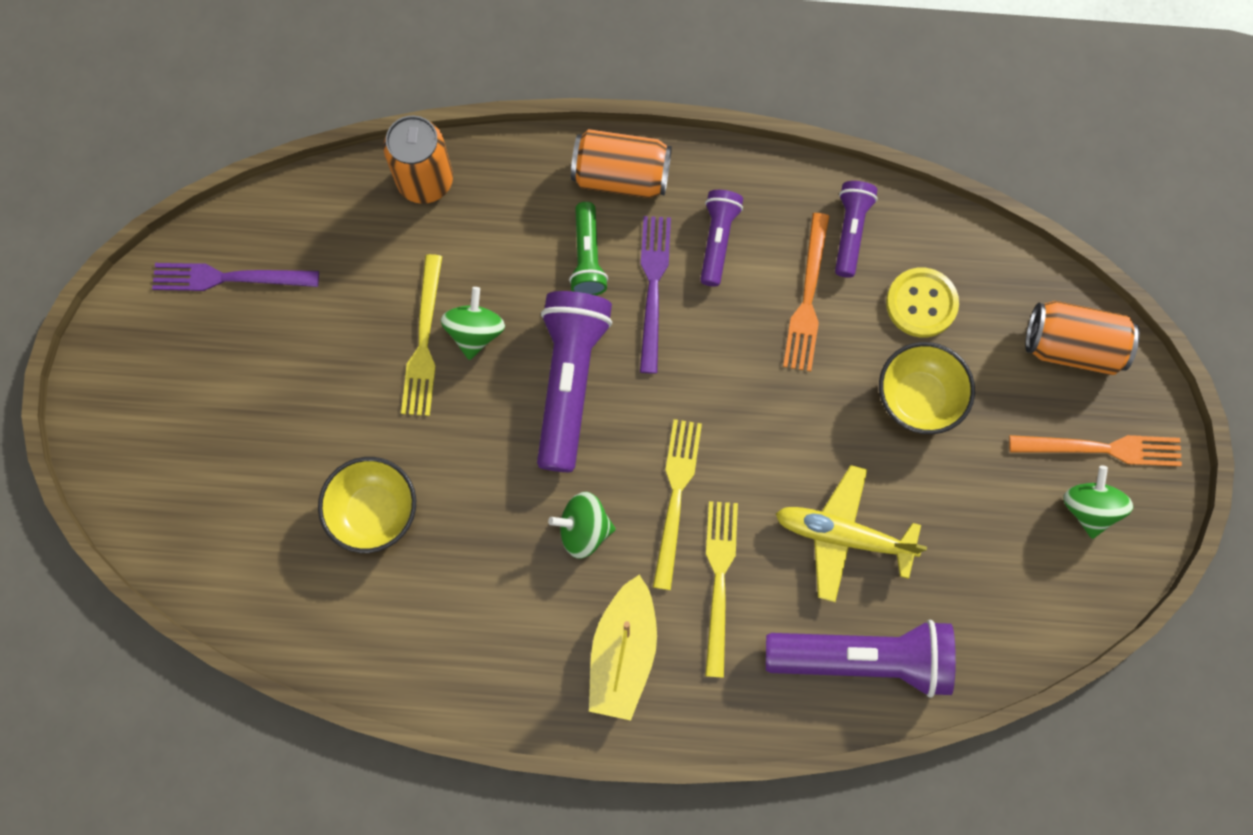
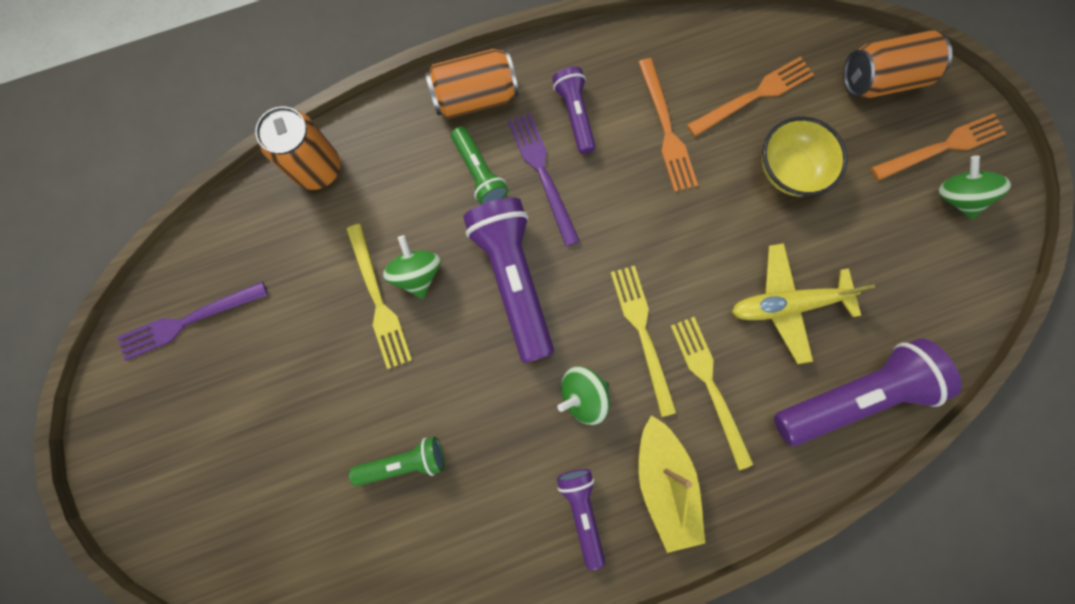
camera: 25 degrees left, 5 degrees up
yellow bowl [318,457,416,553] -> green flashlight [349,437,444,487]
purple flashlight [835,181,878,278] -> purple flashlight moved to [557,469,605,570]
yellow button [886,268,959,337] -> orange fork [687,56,814,137]

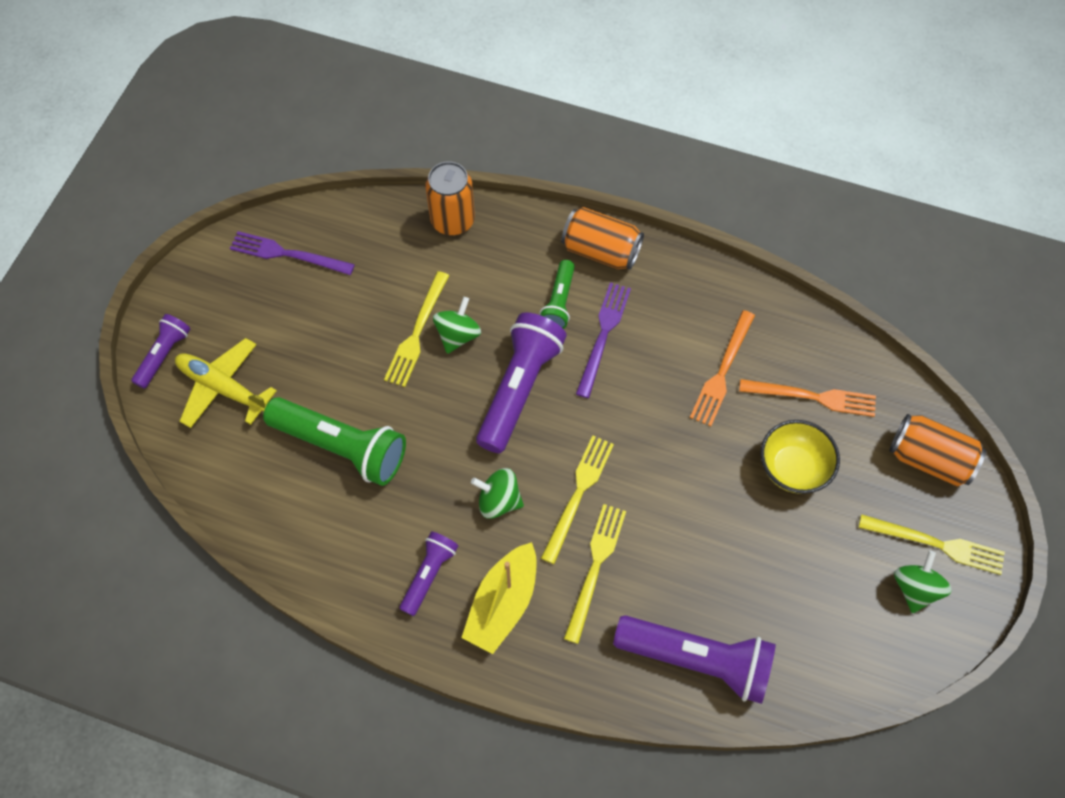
camera: 40 degrees right, 15 degrees down
green flashlight [349,437,444,487] -> green flashlight [263,397,406,486], size x1.81
purple flashlight [552,67,596,154] -> purple flashlight moved to [131,314,191,389]
yellow plane [732,243,875,364] -> yellow plane moved to [175,338,277,428]
orange fork [871,113,1006,181] -> yellow fork [859,514,1005,575]

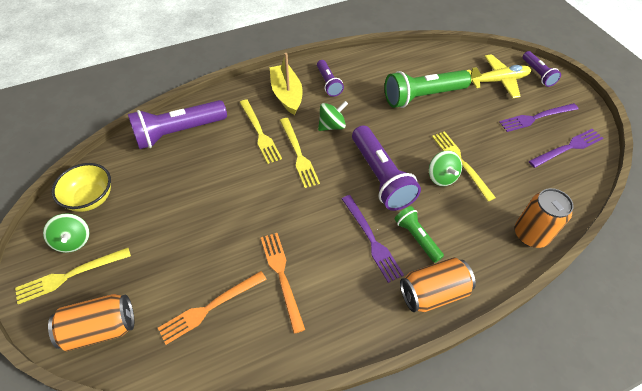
camera: 135 degrees right, 10 degrees down
yellow bowl [761,420,840,494] -> yellow bowl moved to [52,163,111,212]
none -> purple fork [499,103,578,132]

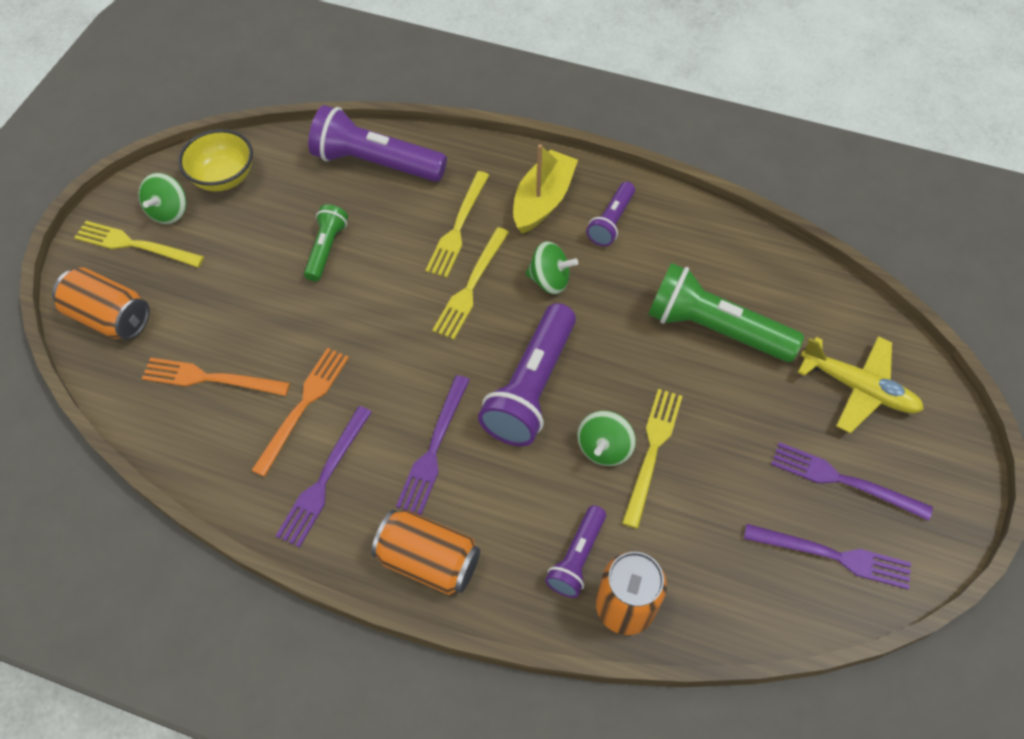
camera: 45 degrees right, 5 degrees up
green flashlight [395,206,444,263] -> green flashlight moved to [304,204,348,281]
purple flashlight [523,51,561,87] -> purple flashlight moved to [545,505,606,598]
none -> purple fork [276,406,372,547]

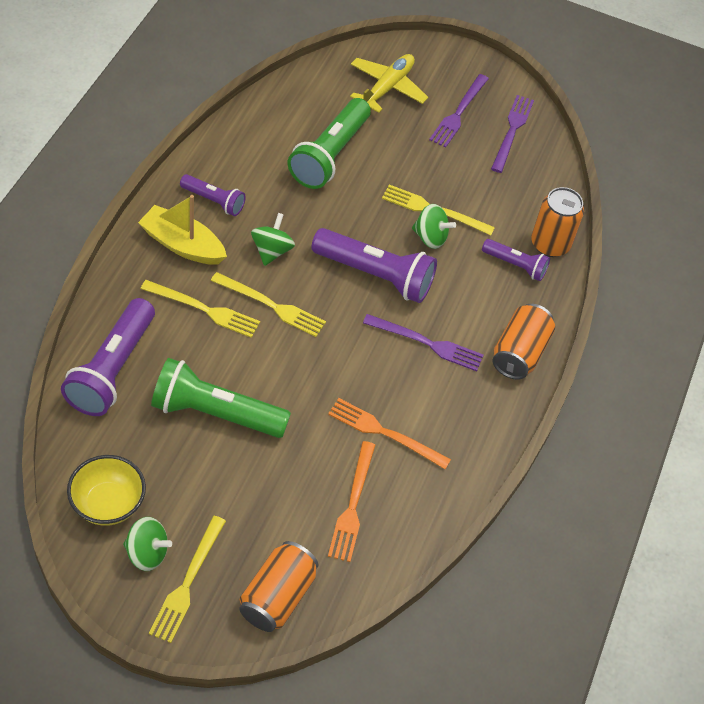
camera: 95 degrees left, 5 degrees down
purple fork [276,406,372,547] -> none
green flashlight [304,204,348,281] -> green flashlight [151,358,291,438], size x1.81

